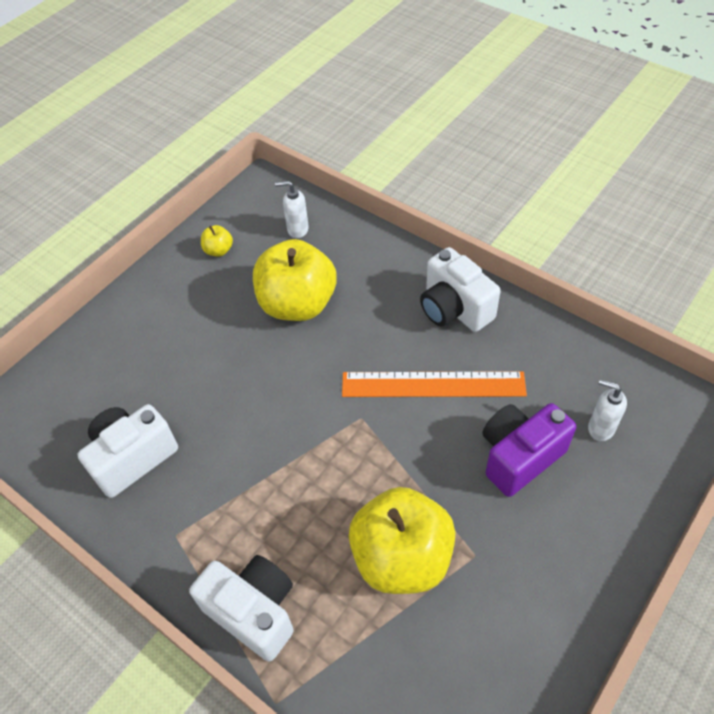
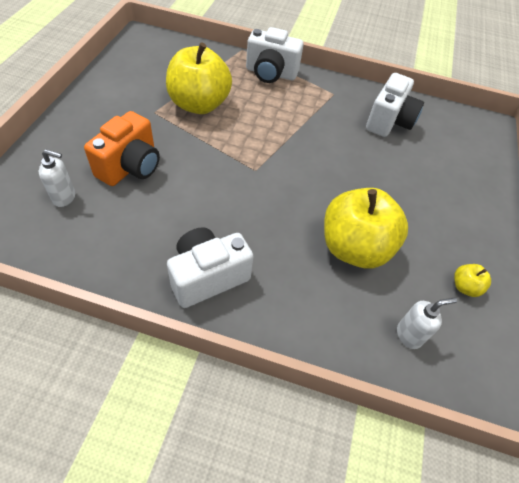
camera: 150 degrees right, 0 degrees up
orange ruler [342,371,527,397] -> none
white camera [420,247,501,332] -> white camera turned 60 degrees counterclockwise [167,227,253,308]
purple camera [483,403,576,497] -> orange camera [84,111,160,186]

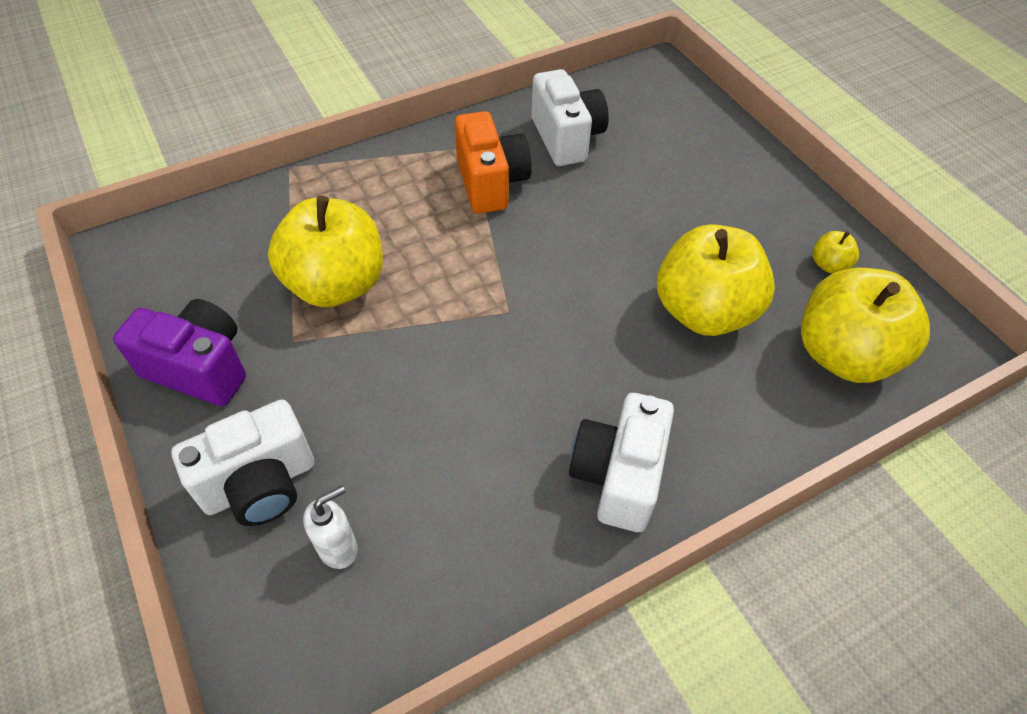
camera: 40 degrees left, 0 degrees up
orange camera [84,111,160,186] -> orange camera moved to [455,111,532,214]
white camera [246,27,304,83] -> white camera moved to [171,399,315,526]
white soap dispenser [397,298,457,349] -> yellow apple [801,268,930,383]
none -> purple camera [113,299,246,406]

